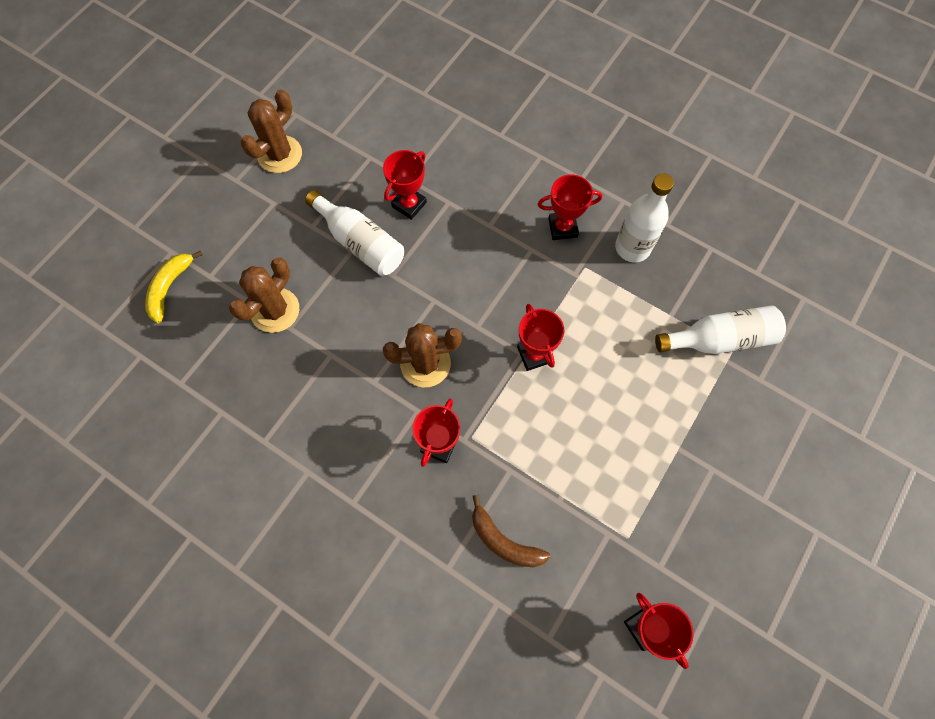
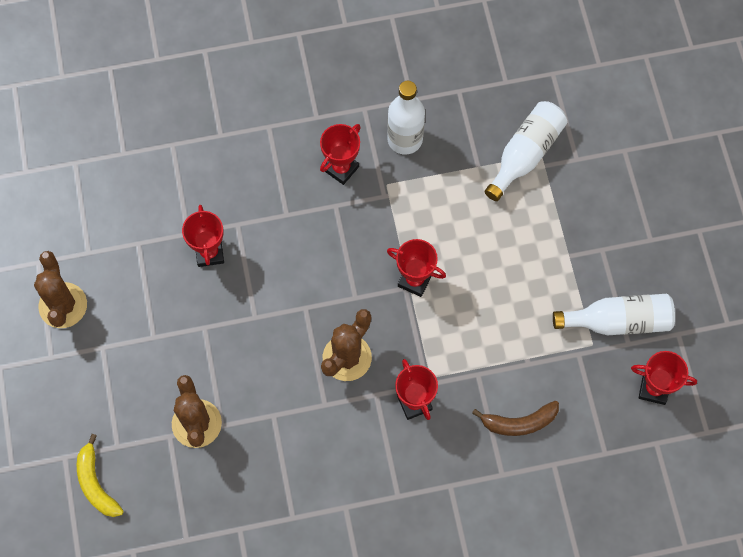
camera: 45 degrees left, 0 degrees up
white bottle [305,190,404,276] -> white bottle moved to [553,294,675,335]

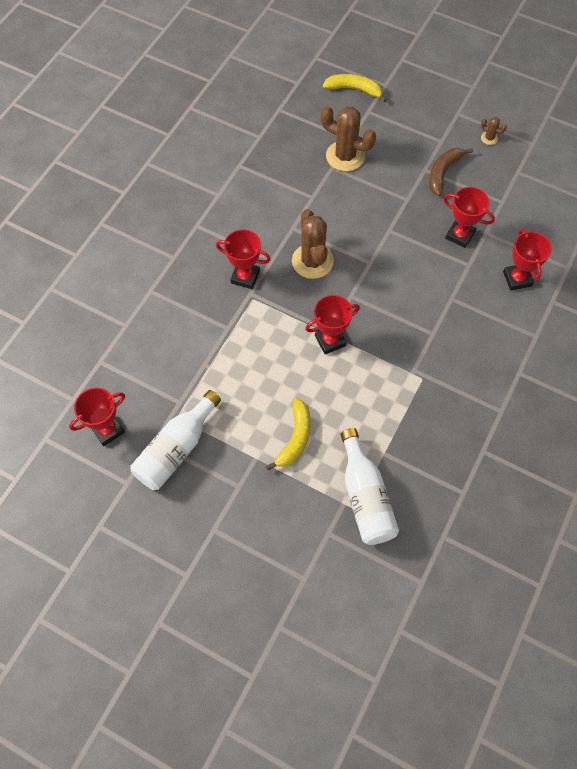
camera: 130 degrees right, 5 degrees down
brown cactus [34,251,87,328] -> brown cactus [481,117,507,145], size x0.44
red trophy [320,124,361,185] -> red trophy moved to [503,229,552,290]
white bottle [387,81,425,154] -> none
brown banana [472,401,559,436] -> brown banana moved to [429,148,473,196]
none -> yellow banana [266,398,311,471]

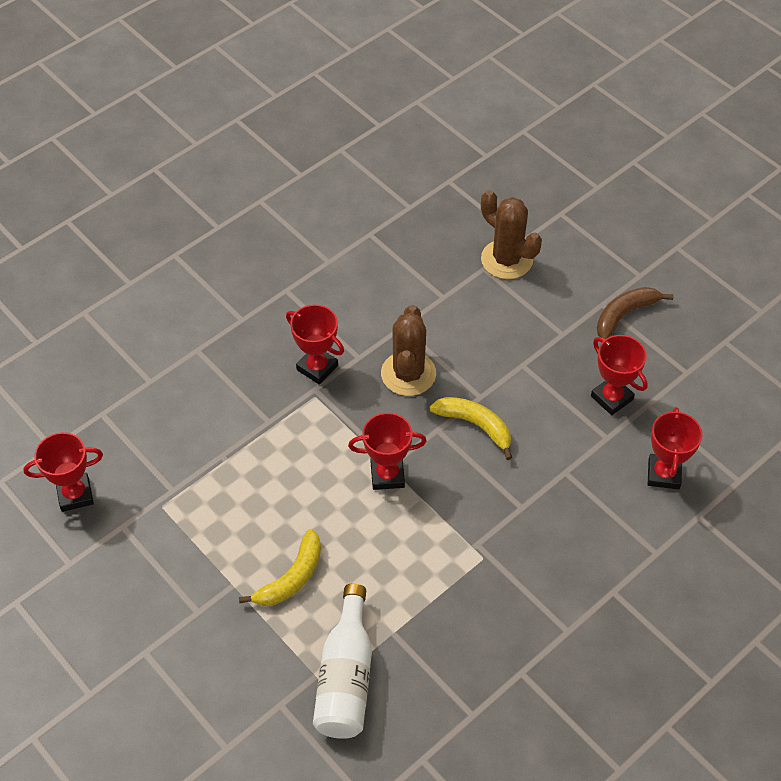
camera: 20 degrees right, 10 degrees down
white bottle [130,390,221,490] -> none
yellow banana [323,74,387,102] -> yellow banana moved to [429,397,512,460]
brown cactus [481,117,507,145] -> none

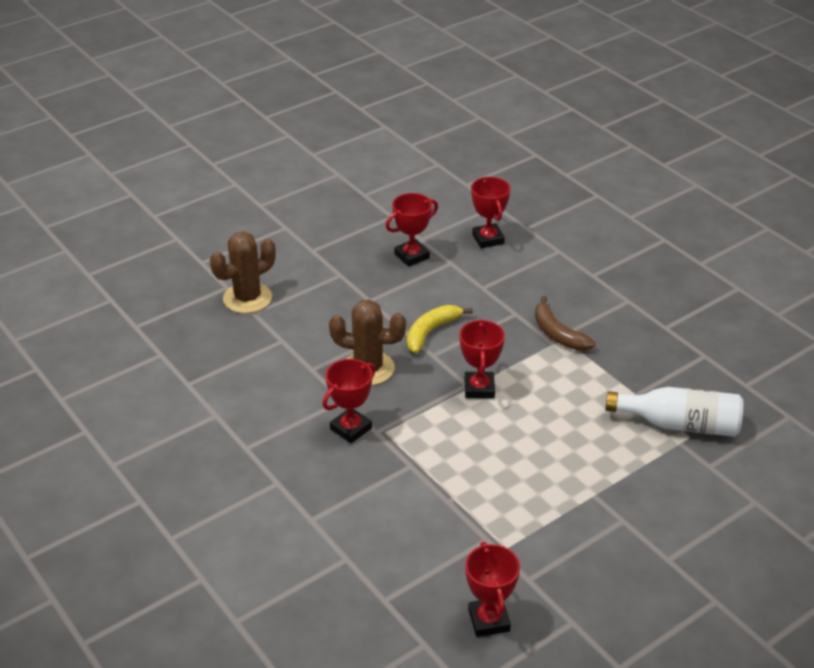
camera: 85 degrees left, 15 degrees down
yellow banana [239,529,321,606] -> none
brown banana [597,287,674,339] -> brown banana moved to [535,296,596,350]
red trophy [648,407,703,489] -> red trophy turned 60 degrees clockwise [471,177,510,248]

